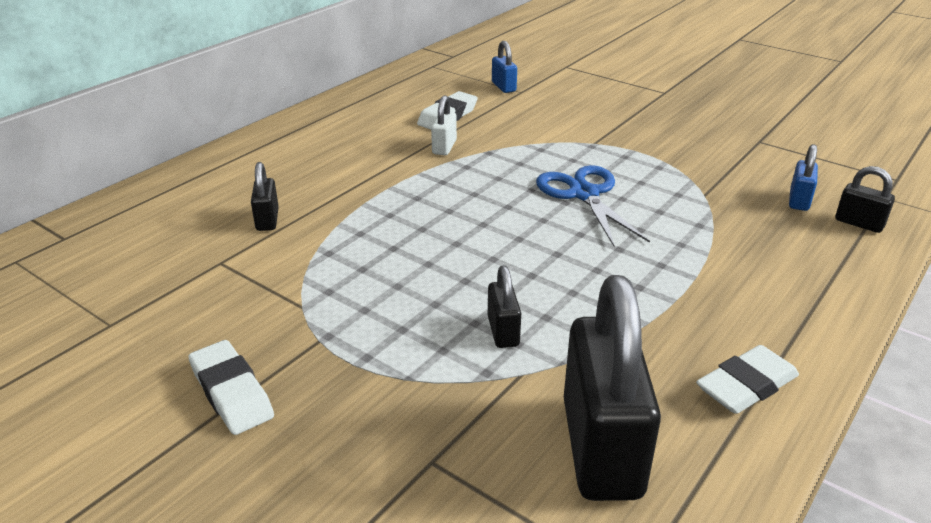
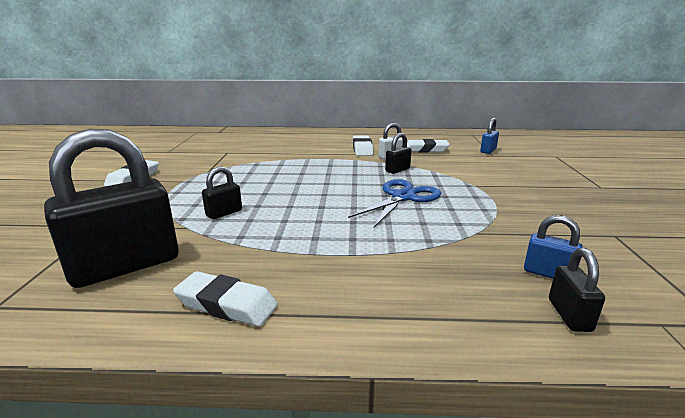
camera: 55 degrees right, 10 degrees down
black padlock [251,162,279,231] -> black padlock moved to [385,133,411,174]
blue padlock [789,144,818,211] -> blue padlock turned 45 degrees clockwise [524,215,583,279]
none -> white eraser [353,135,373,156]

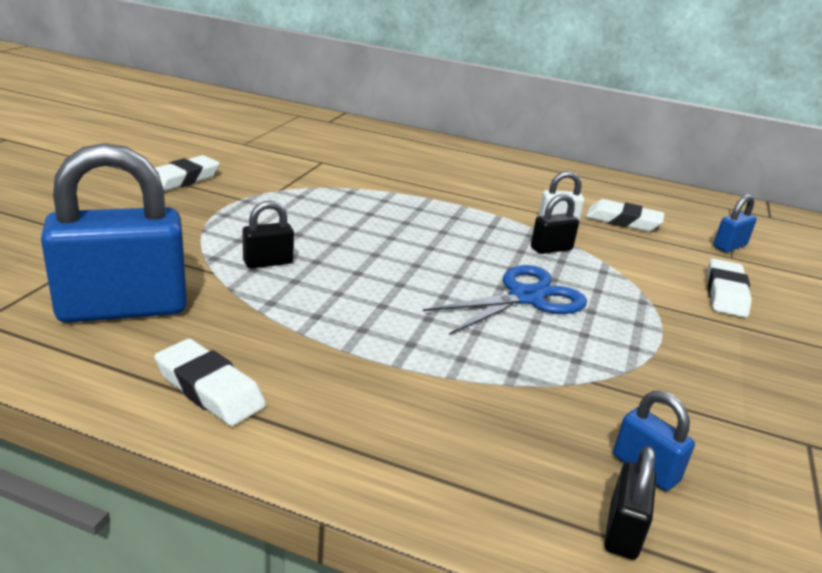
camera: 15 degrees right, 5 degrees up
black padlock [44,129,179,288] -> blue padlock [41,143,187,323]
white eraser [353,135,373,156] -> white eraser moved to [707,258,752,318]

